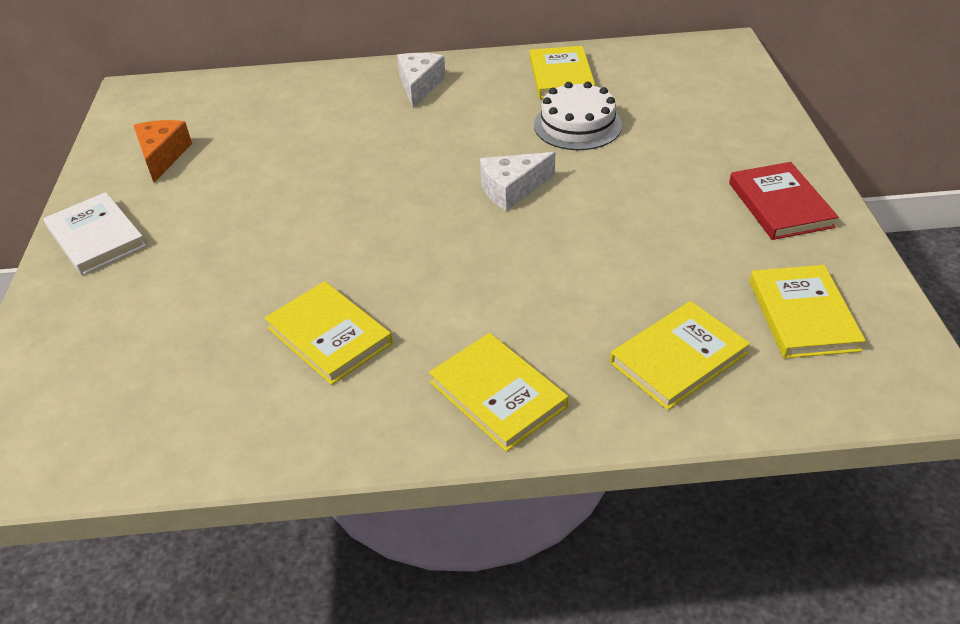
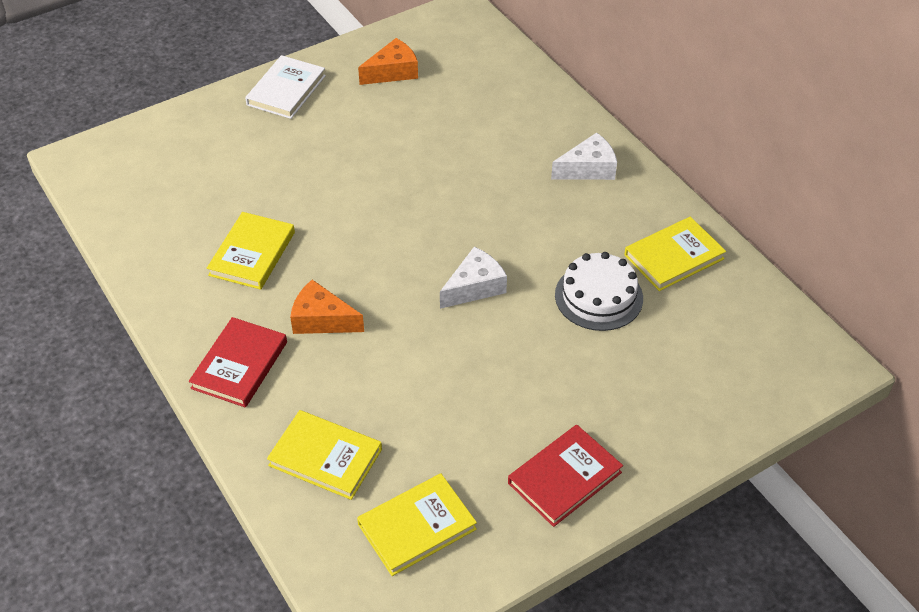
camera: 60 degrees right, 5 degrees up
yellow book [429,333,568,452] -> red book [189,317,287,408]
white cheese [480,152,555,211] -> white cheese turned 105 degrees clockwise [440,247,507,309]
none -> orange cheese [290,280,364,334]

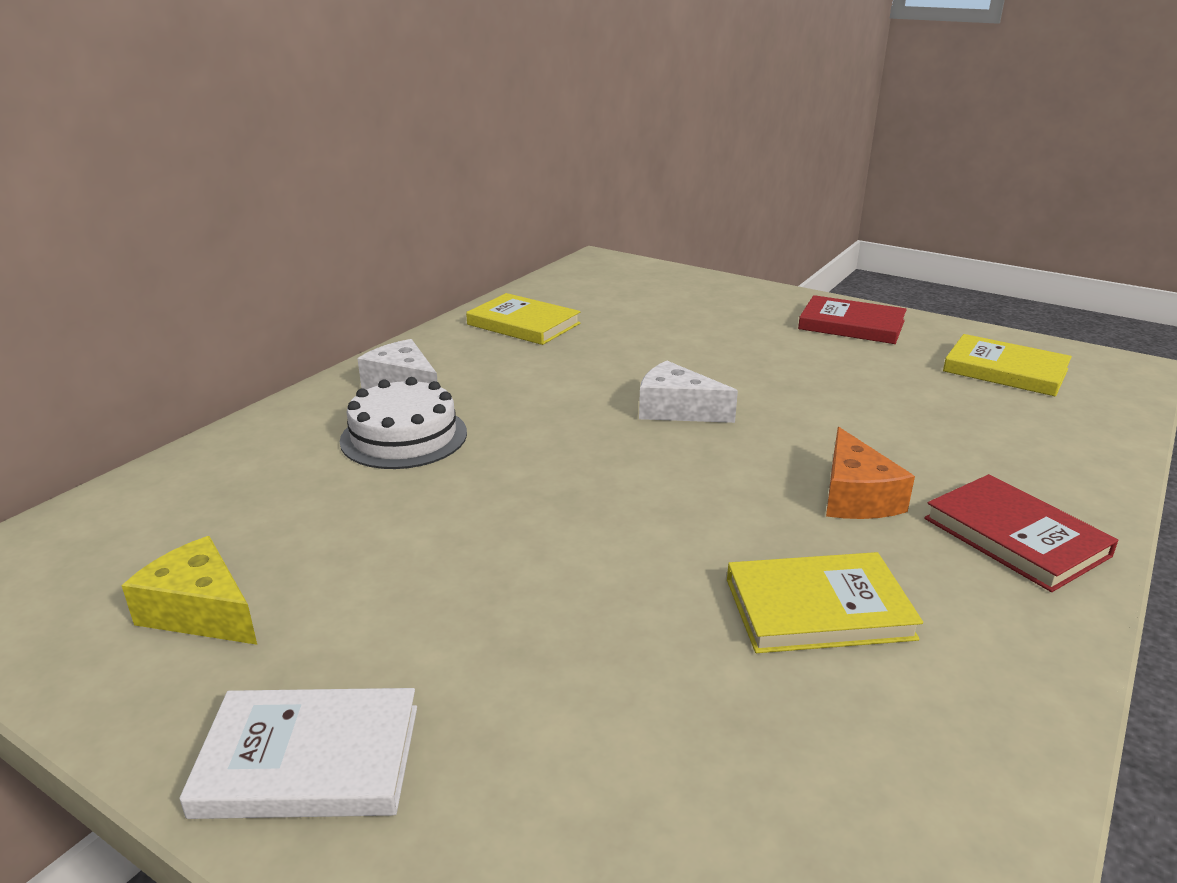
camera: 115 degrees left, 20 degrees down
red book [189,317,287,408] -> red book turned 60 degrees clockwise [924,474,1119,592]
yellow book [267,410,382,500] -> none
orange cheese [358,38,418,85] -> yellow cheese [122,536,257,645]
white cake [555,252,643,331] -> white cake moved to [340,377,467,469]

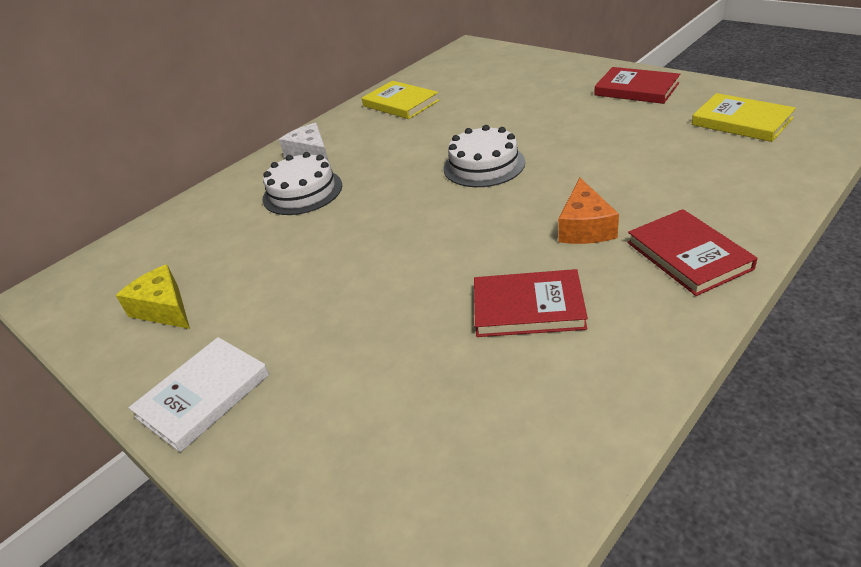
camera: 15 degrees right, 10 degrees up
white book [179,688,417,819] -> white book turned 60 degrees counterclockwise [129,337,269,452]
white cheese [639,361,738,423] -> white cake [444,125,525,187]
yellow book [727,552,923,653] -> red book [474,269,588,337]

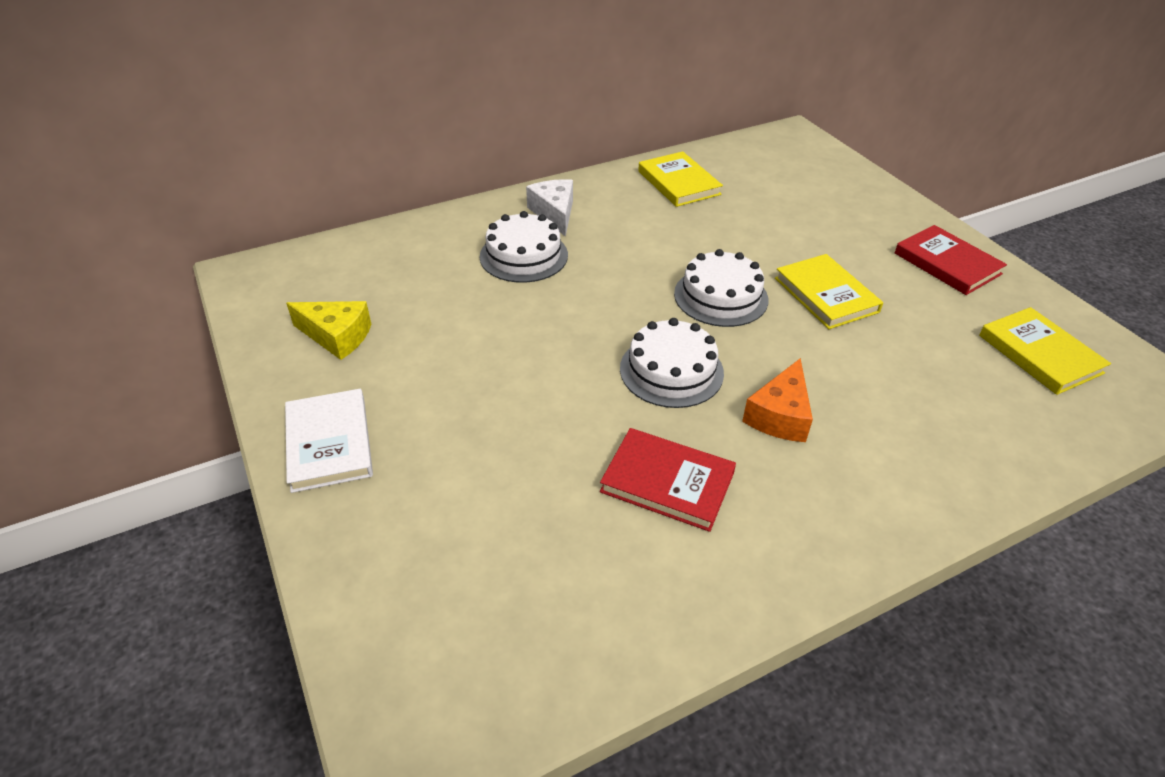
camera: 15 degrees right, 5 degrees up
yellow cheese [116,264,190,329] -> yellow cheese turned 135 degrees clockwise [286,301,371,360]
white book [129,337,269,452] -> white book turned 75 degrees counterclockwise [285,389,373,493]
red book [627,209,757,296] -> none
none -> white cake [620,318,724,408]
none -> yellow book [775,254,883,329]

